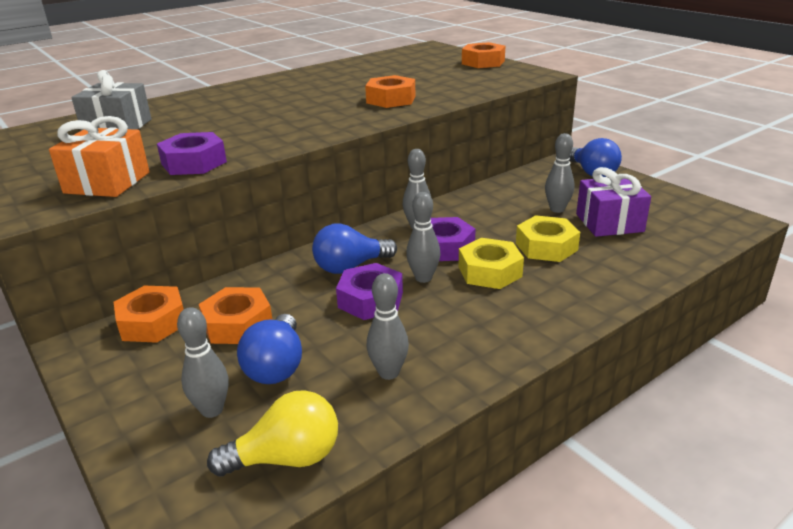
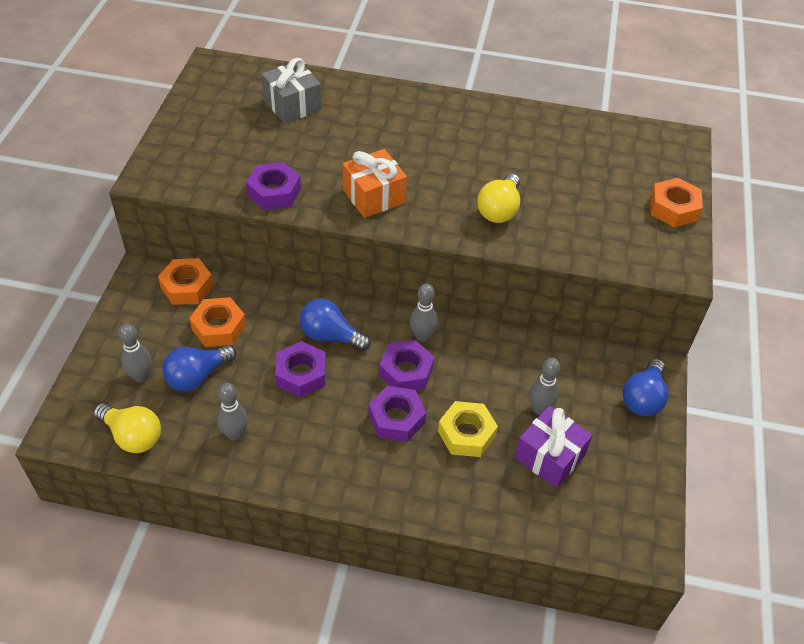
camera: 45 degrees right, 20 degrees up
orange gift [49,116,150,197] -> orange gift moved to [342,149,407,218]
orange nut [365,75,415,108] -> yellow light bulb [477,174,520,223]
grey bowling pin [406,192,440,283] -> none
yellow nut [459,238,524,289] -> purple nut [368,386,426,442]

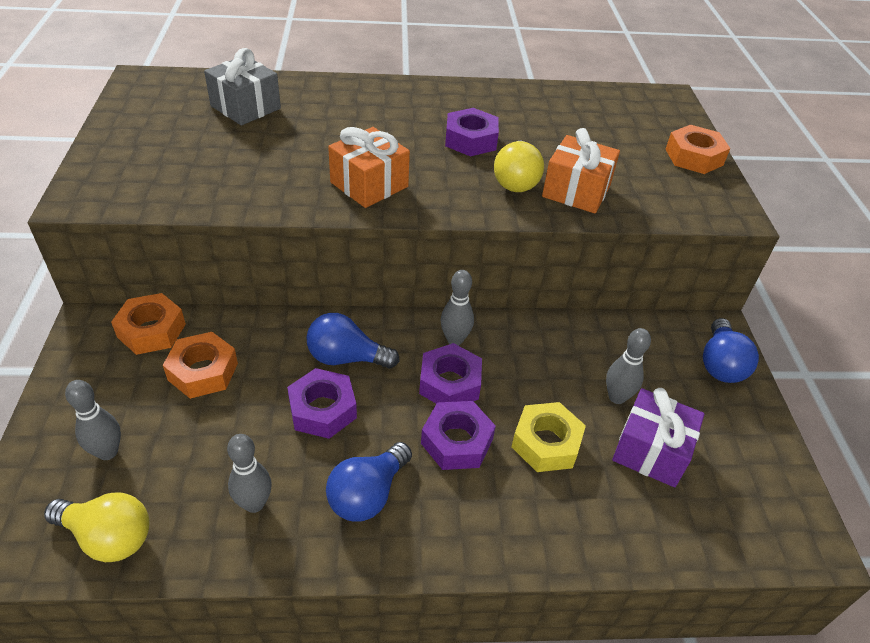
camera: 15 degrees left, 5 degrees down
blue light bulb [162,345,236,391] -> blue light bulb moved to [326,442,412,522]
purple nut [246,162,301,210] -> purple nut moved to [445,108,499,156]
none -> orange gift [542,128,620,213]

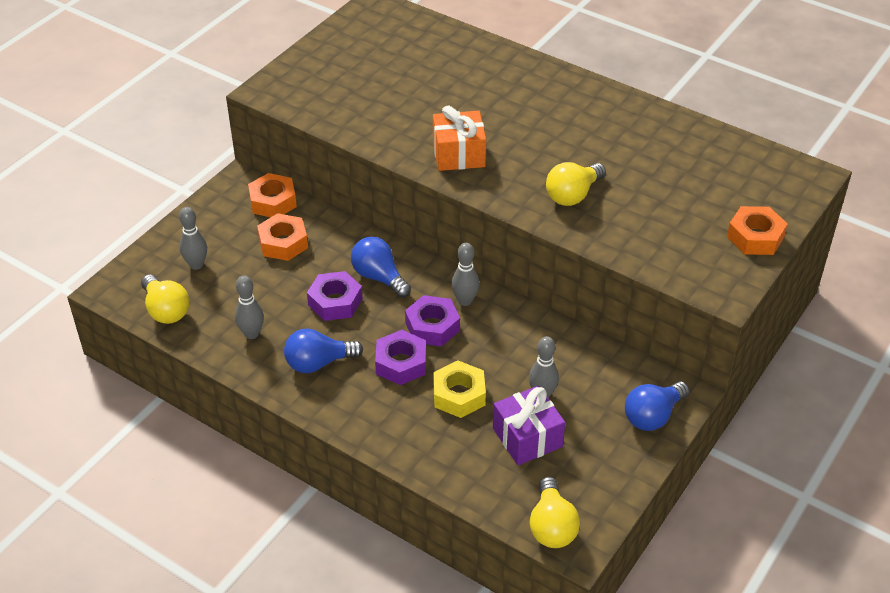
camera: 40 degrees right, 0 degrees up
grey gift [204,48,281,125] -> none
purple nut [445,108,499,156] -> none
orange gift [542,128,620,213] -> none
none -> yellow light bulb [530,477,580,548]

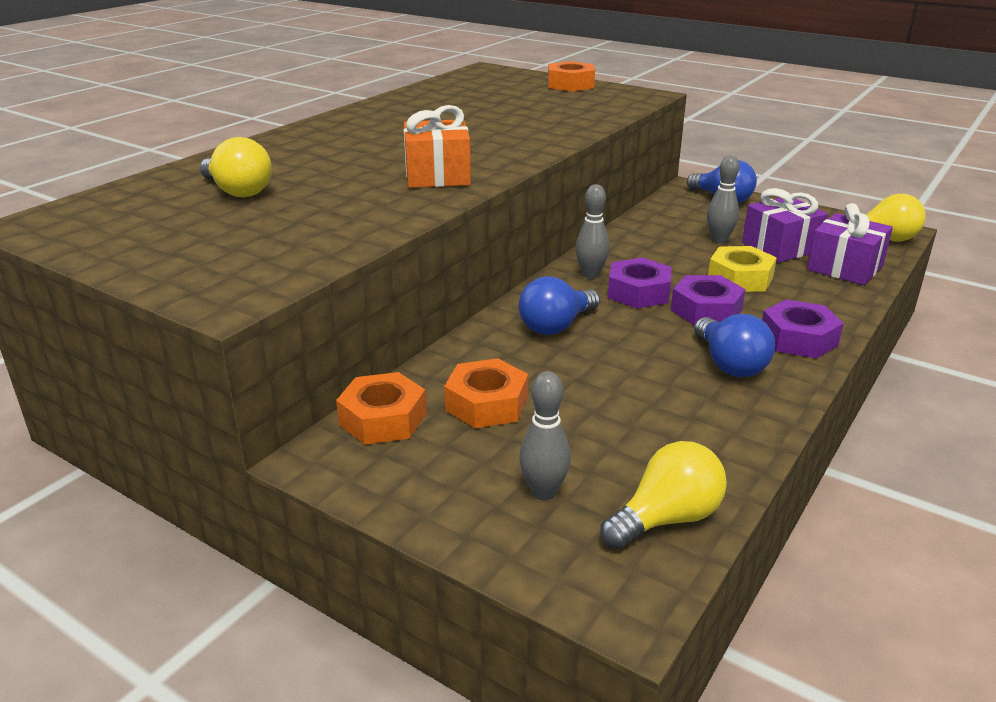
camera: 90 degrees left, 15 degrees down
grey bowling pin [235,275,264,339] -> none
purple nut [307,271,363,321] -> purple nut moved to [762,299,844,358]
yellow light bulb [546,162,606,206] -> yellow light bulb moved to [200,137,272,197]
none -> purple gift [807,203,893,285]

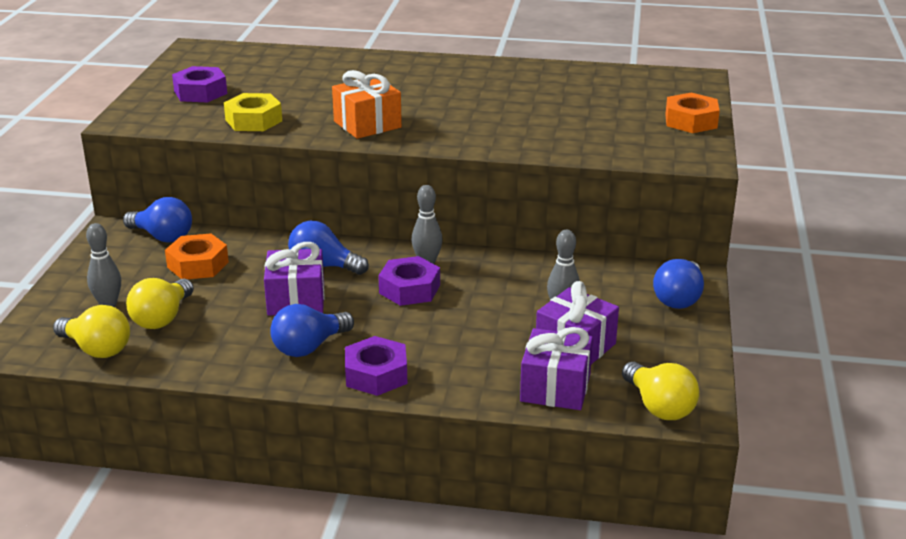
camera: 65 degrees right, 0 degrees up
yellow light bulb [200,137,272,197] -> yellow light bulb moved to [126,278,194,329]
orange nut [336,372,427,445] -> blue light bulb [123,197,192,243]
purple nut [671,275,746,325] -> purple nut moved to [172,66,227,103]
yellow nut [708,246,777,292] -> yellow nut moved to [224,93,282,131]
none -> purple gift [264,242,325,316]

